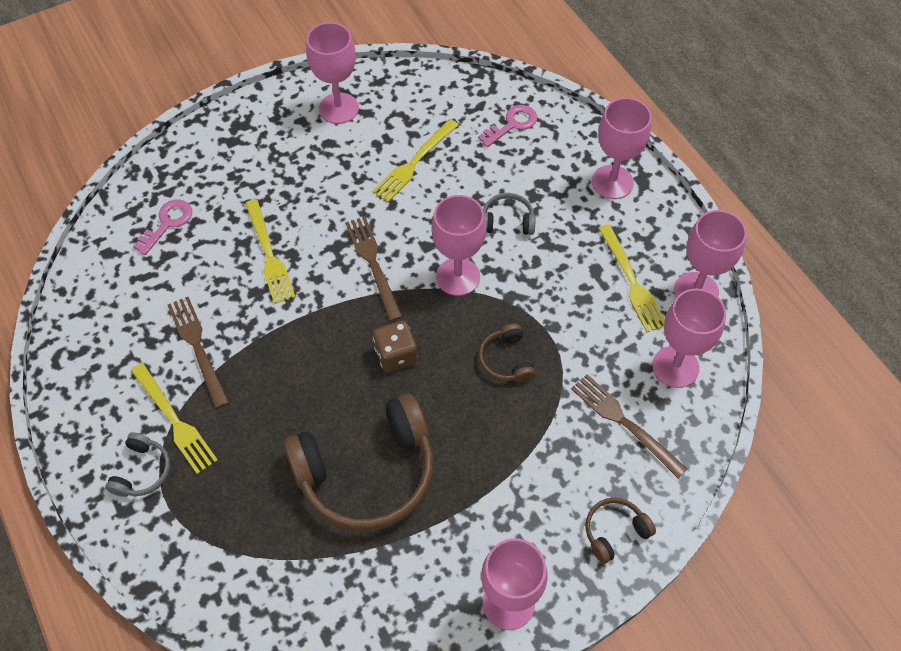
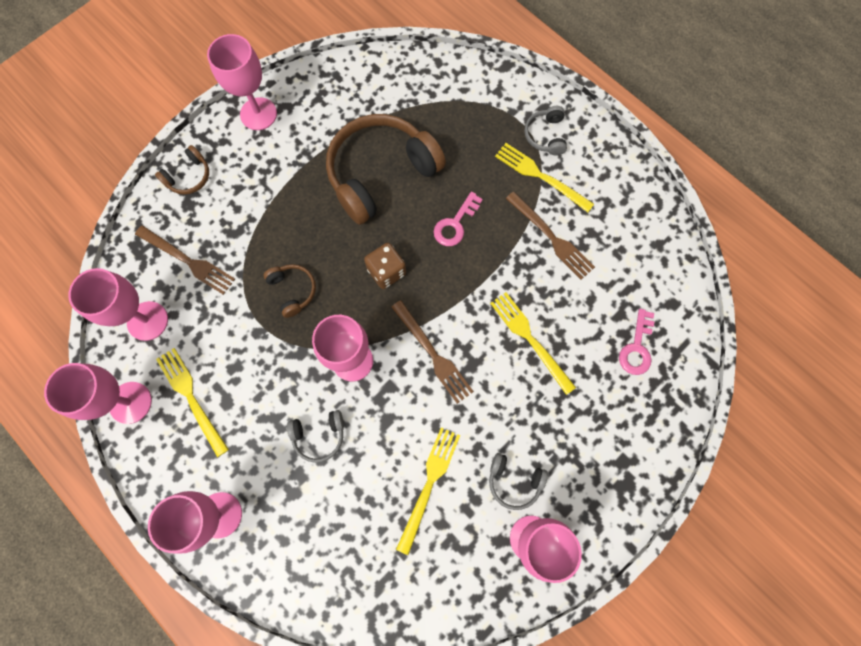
camera: 165 degrees right, 15 degrees up
pink key [478,105,537,147] -> pink key moved to [434,191,483,246]
none -> grey headphones [489,453,548,510]

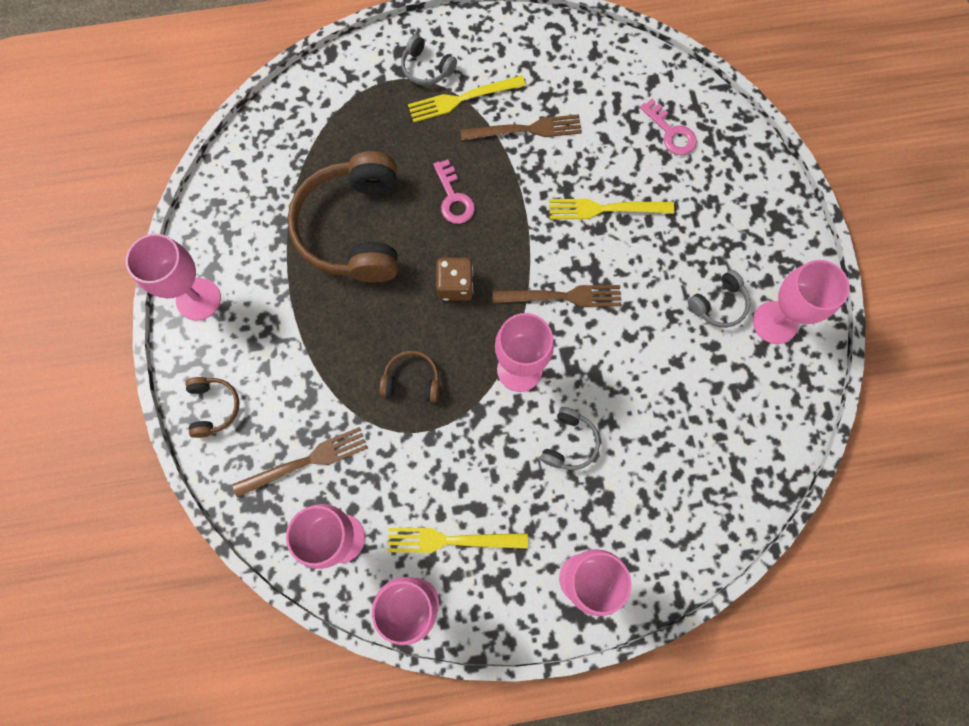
camera: 55 degrees left, 0 degrees up
yellow fork [396,427,460,555] -> none

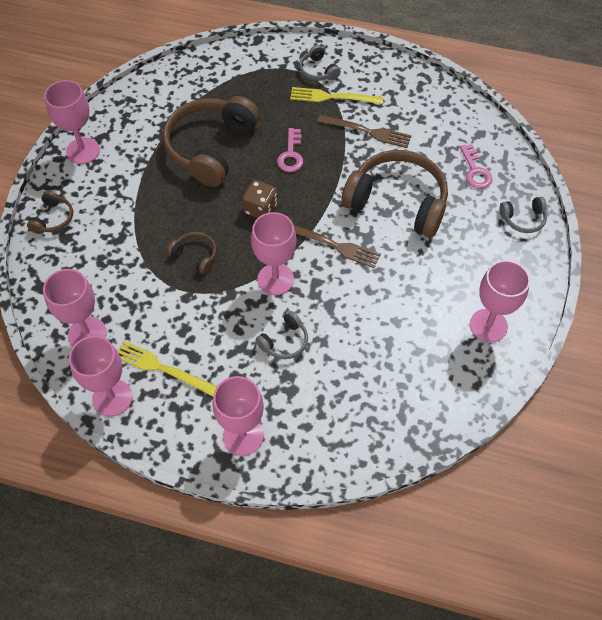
camera: 25 degrees right, 15 degrees down
brown fork [232,427,368,498] -> none
yellow fork [549,199,674,219] -> brown headphones [342,150,448,237]
grey headphones [688,270,750,328] -> grey headphones moved to [500,197,547,233]

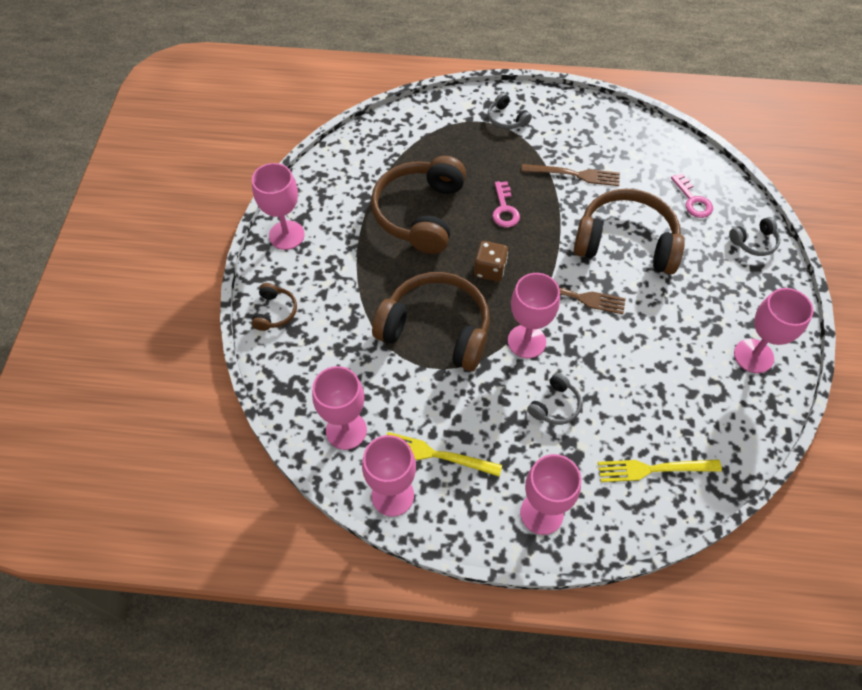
camera: 10 degrees left, 0 degrees up
brown headphones [167,232,217,274] -> brown headphones [372,272,490,371], size x2.25
yellow fork [290,87,383,104] -> yellow fork moved to [598,459,722,482]

